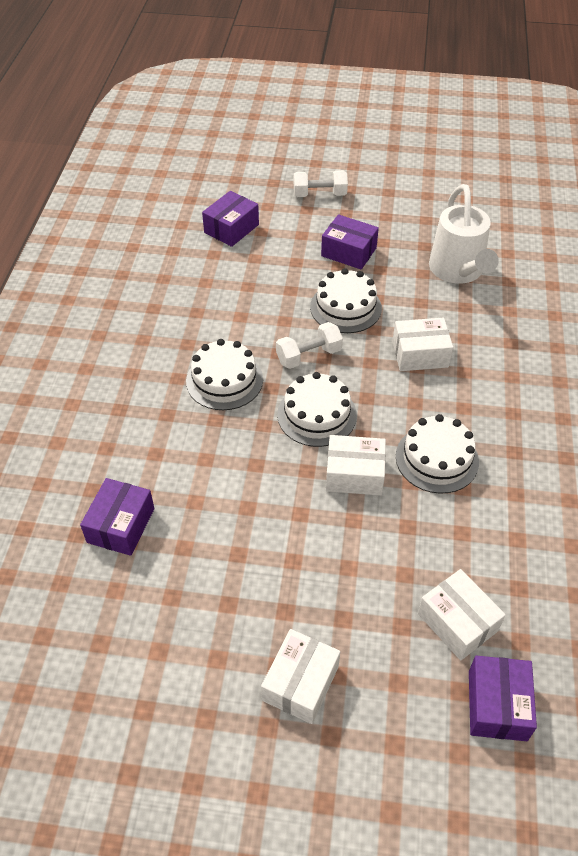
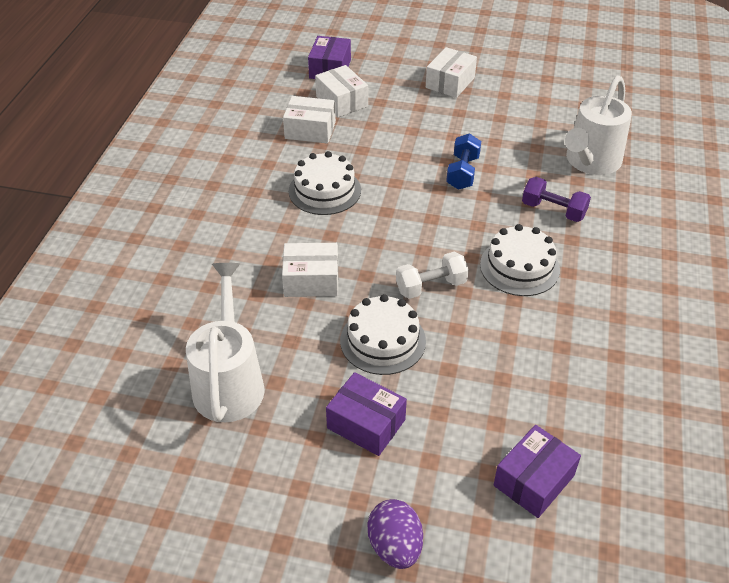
camera: 175 degrees left, 5 degrees down
purple box [80,478,154,556] -> white watering can [565,76,632,175]
white cake [277,372,357,447] -> none
white dumbbell [294,170,348,197] -> purple egg [367,499,423,569]
white box [326,435,386,495] -> white box moved to [283,96,336,144]
none -> blue dumbbell [446,133,481,190]
none -> purple dumbbell [522,177,591,222]

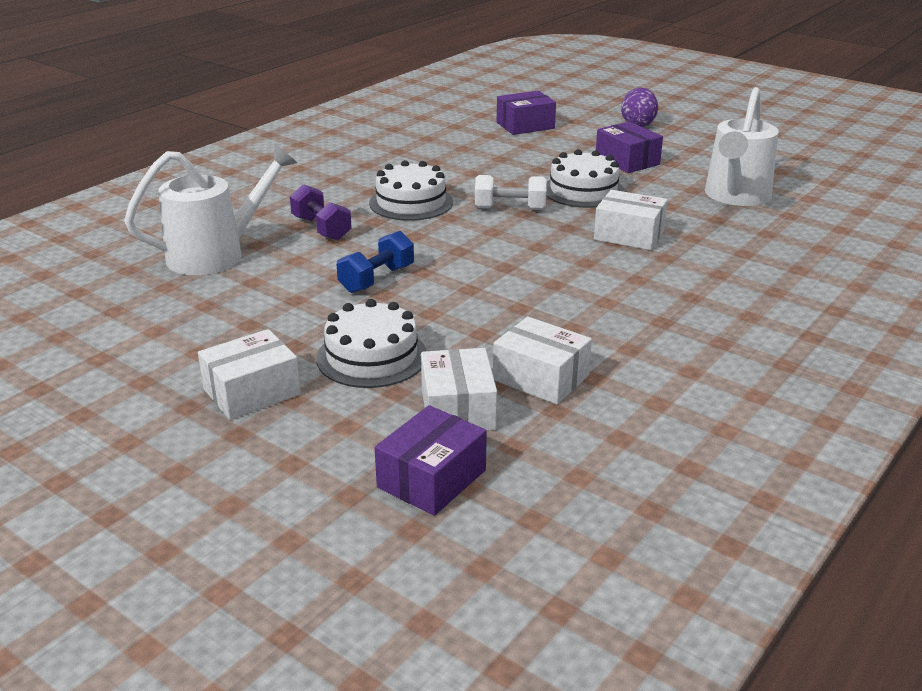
camera: 155 degrees left, 15 degrees down
white cake [289,151,361,215] -> white cake moved to [316,299,427,388]

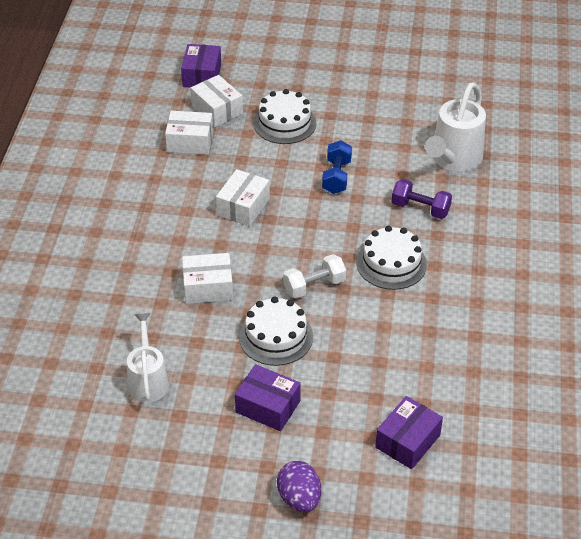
camera: 150 degrees right, 15 degrees up
white box [198,329,301,420] -> white box moved to [216,169,270,226]
white watering can [705,87,779,206] -> white watering can [127,313,169,402], size x0.66

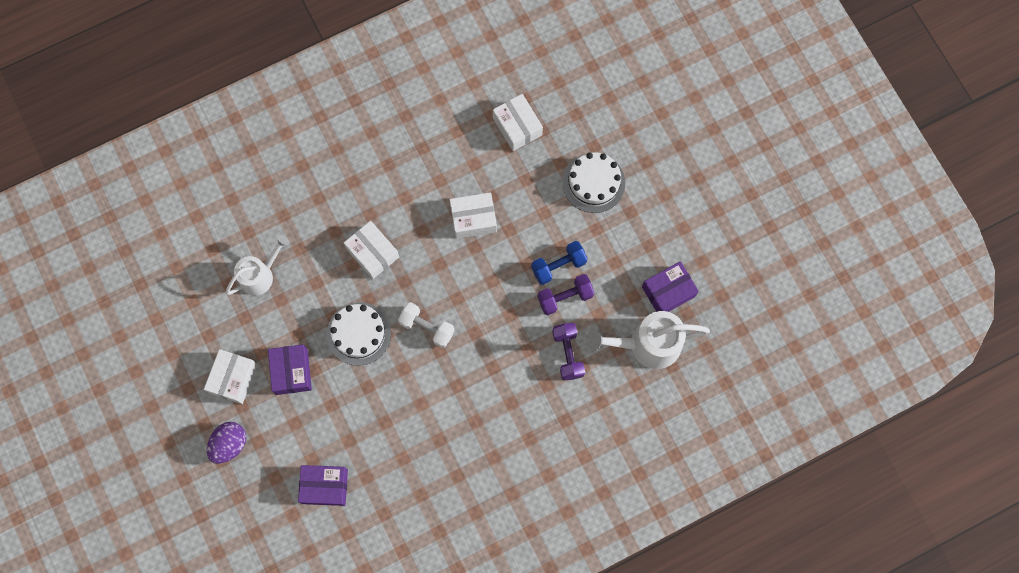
camera: 55 degrees right, 30 degrees up
purple box [181,44,221,88] -> purple box moved to [642,261,699,312]
white box [191,75,243,127] -> white box moved to [204,349,258,404]
white cake [356,226,427,290] -> none
none -> purple dumbbell [537,274,594,315]

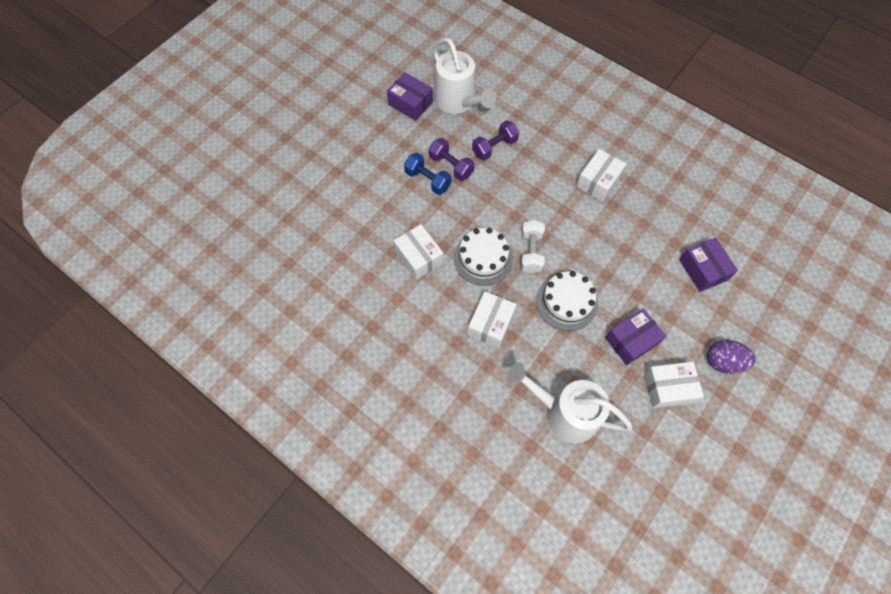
camera: 115 degrees left, 10 degrees down
white watering can [225,235,289,296] -> white watering can [507,362,633,443], size x1.50
white box [493,94,543,151] -> white box moved to [576,149,626,202]
white cake [563,152,625,213] -> white cake moved to [454,228,513,286]

